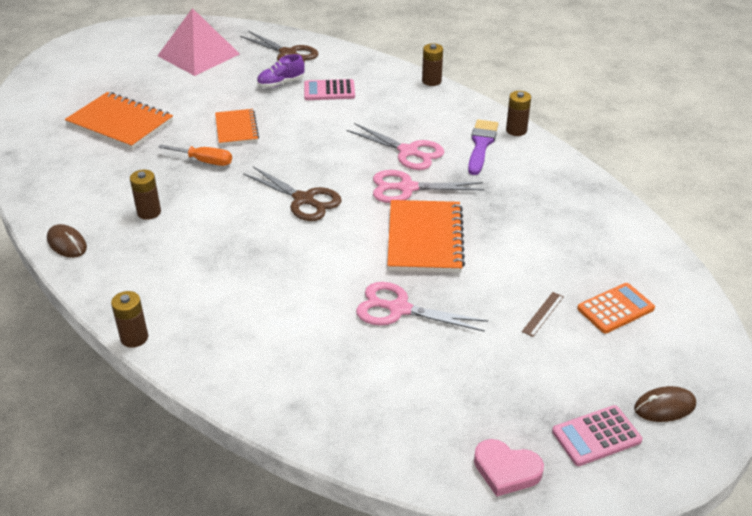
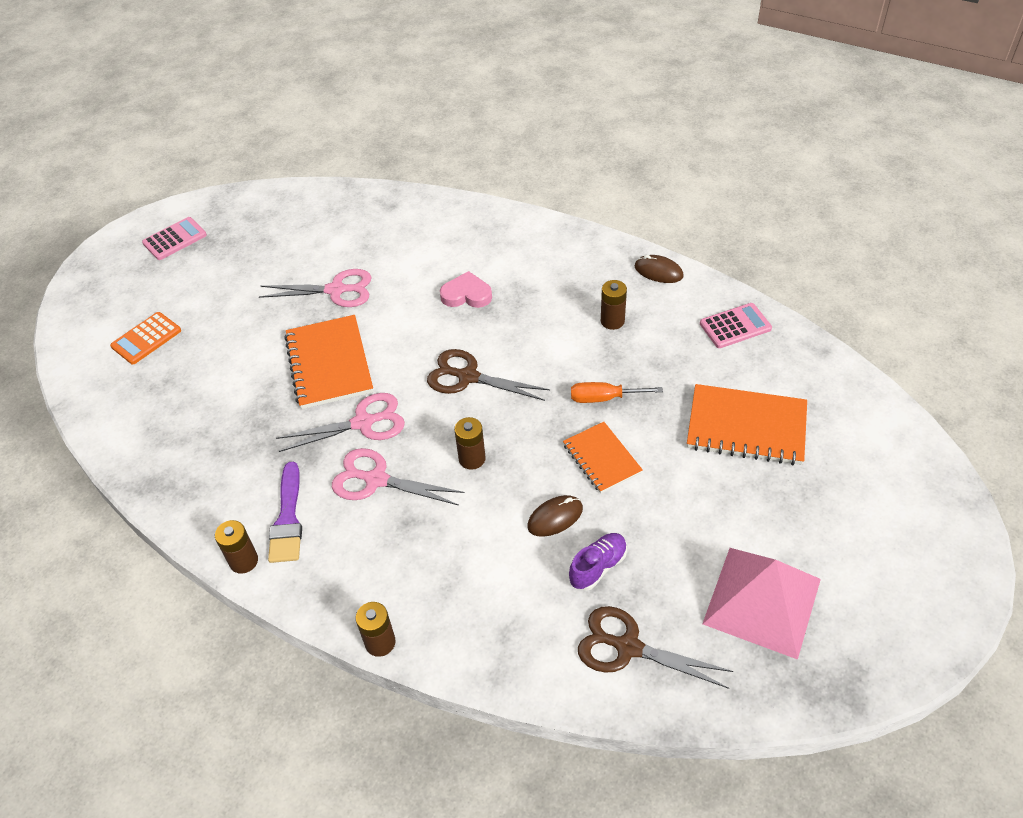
camera: 165 degrees right, 10 degrees up
brown battery [111,291,148,348] -> brown battery moved to [454,417,486,470]
pink calculator [304,79,355,100] -> pink calculator moved to [700,303,772,348]
pink heart [474,439,544,497] -> pink heart moved to [440,271,492,308]
brown ruler [522,292,564,337] -> none
brown mouse [634,386,696,422] -> brown mouse moved to [527,495,583,537]

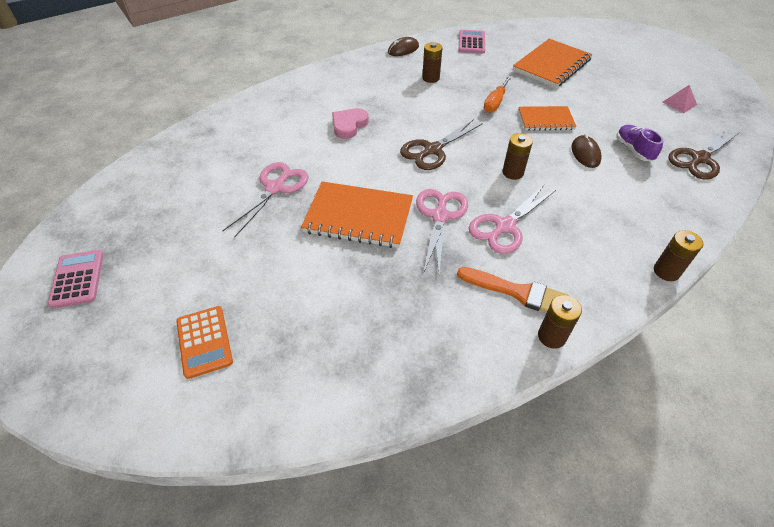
camera: 65 degrees left, 0 degrees up
purple brush [268,462,302,563] -> orange brush [457,267,569,313]
pink pyramid [702,548,821,660] -> pink pyramid [662,85,697,113], size x0.42

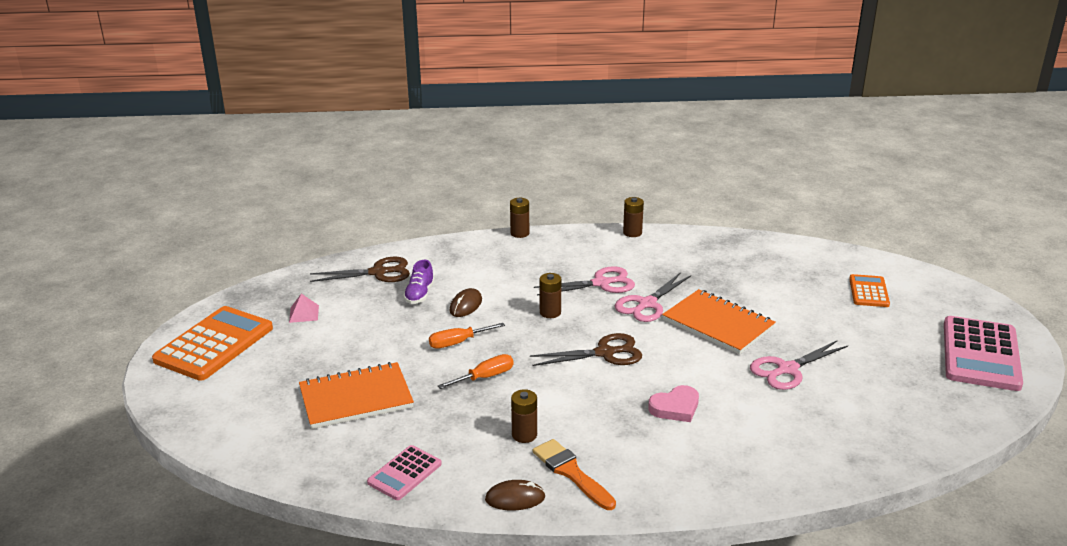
camera: 150 degrees left, 20 degrees down
pink calculator [48,250,104,309] -> pink calculator [944,316,1023,391], size x1.85
orange brush [457,267,569,313] -> orange brush moved to [533,439,616,510]
orange notebook [519,106,577,130] -> orange screwdriver [429,323,505,349]
none -> orange calculator [152,306,273,381]

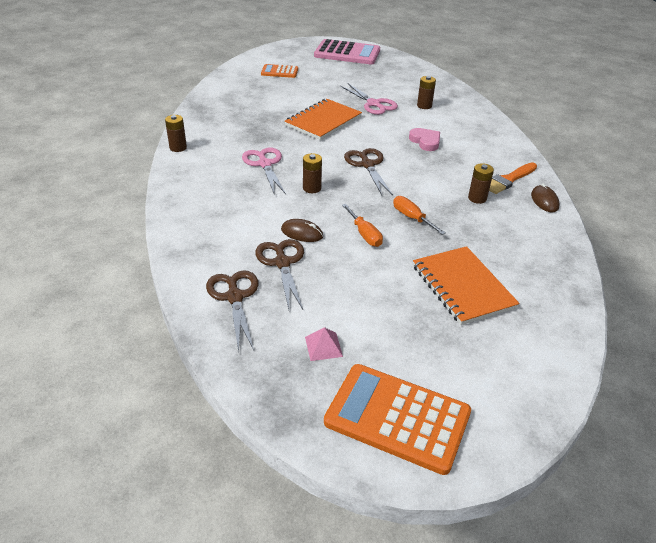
camera: 95 degrees left, 10 degrees up
pink calculator [367,445,442,500] -> none
purple shoe [403,260,434,304] -> brown scissors [255,239,304,309]
brown battery [510,198,529,238] -> brown battery moved to [417,76,436,109]
pink scissors [615,272,691,322] -> none

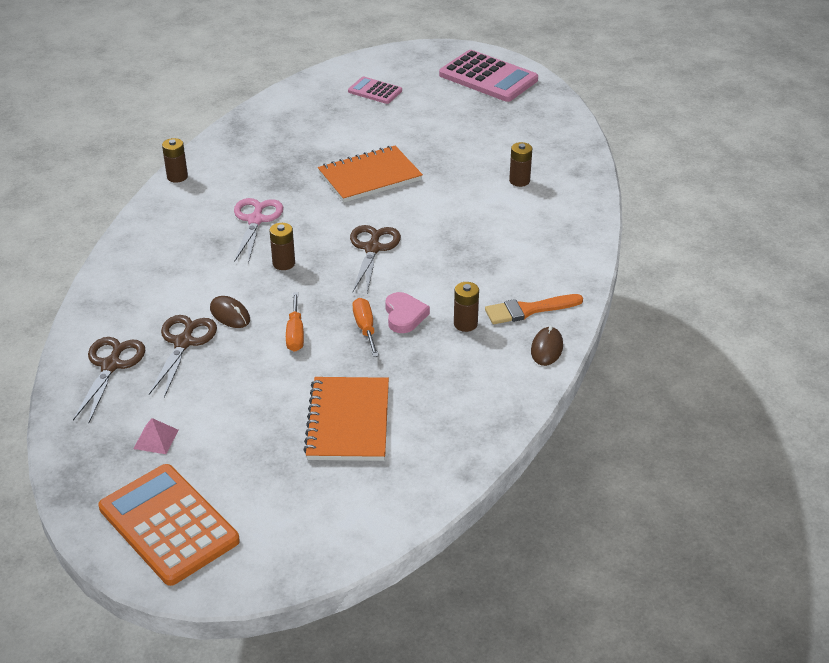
camera: 25 degrees right, 0 degrees up
orange calculator [261,64,298,78] -> pink calculator [348,76,402,104]
pink scissors [340,83,398,115] -> none
pink heart [409,128,440,151] -> pink heart moved to [385,292,430,333]

